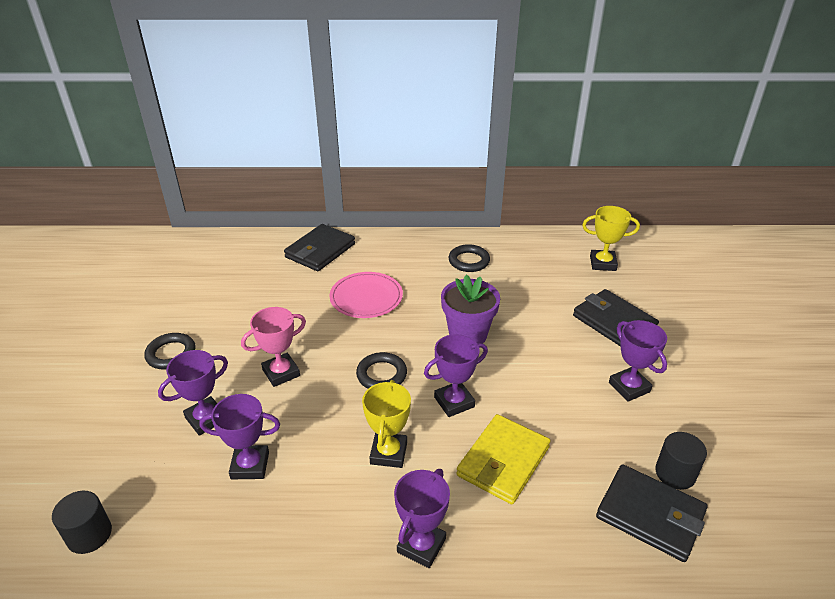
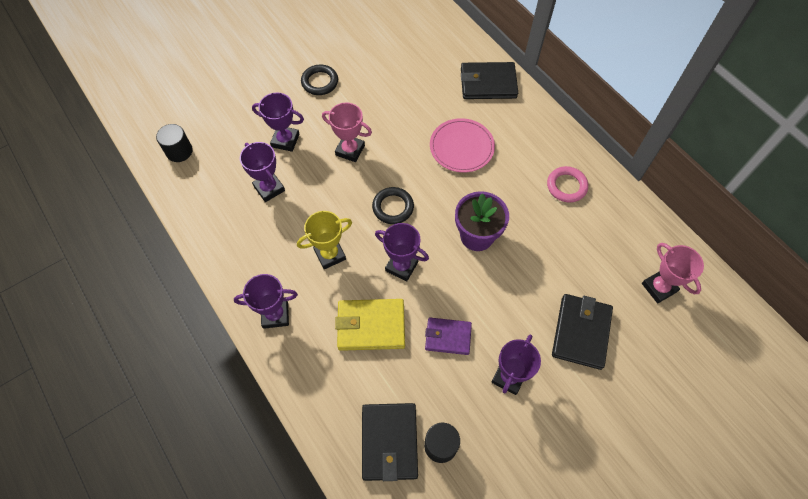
camera: 55 degrees right, 25 degrees up
black ring [449,244,490,272] -> pink ring [547,166,588,203]
yellow trophy [582,206,640,271] -> pink trophy [642,243,704,303]
none -> purple wallet [425,318,472,355]

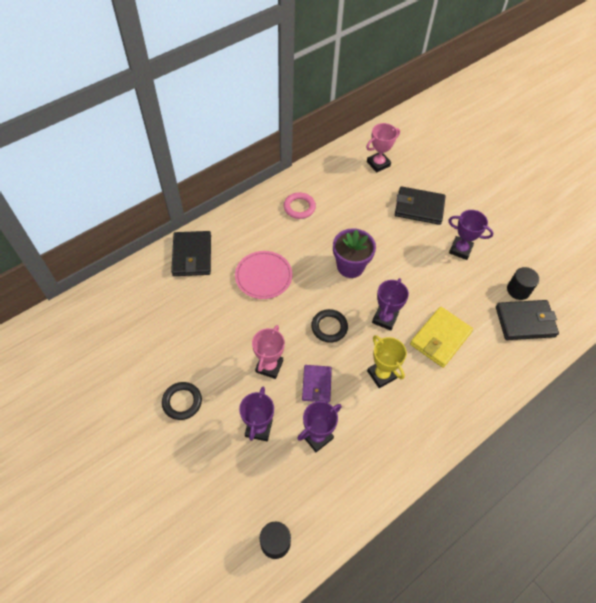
camera: 95 degrees left, 5 degrees down
purple trophy [234,274,298,329] -> none
yellow wallet [335,299,405,351] -> yellow wallet turned 45 degrees clockwise [410,307,473,368]
purple wallet [425,318,472,355] -> purple wallet moved to [302,365,332,403]

